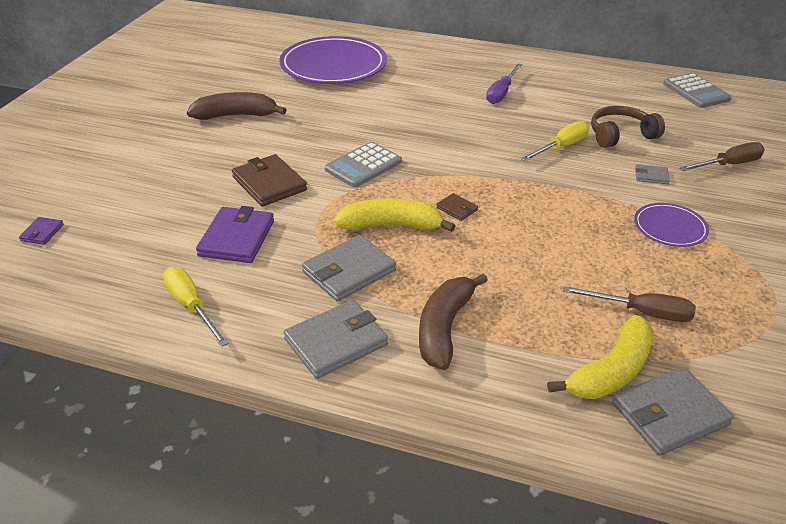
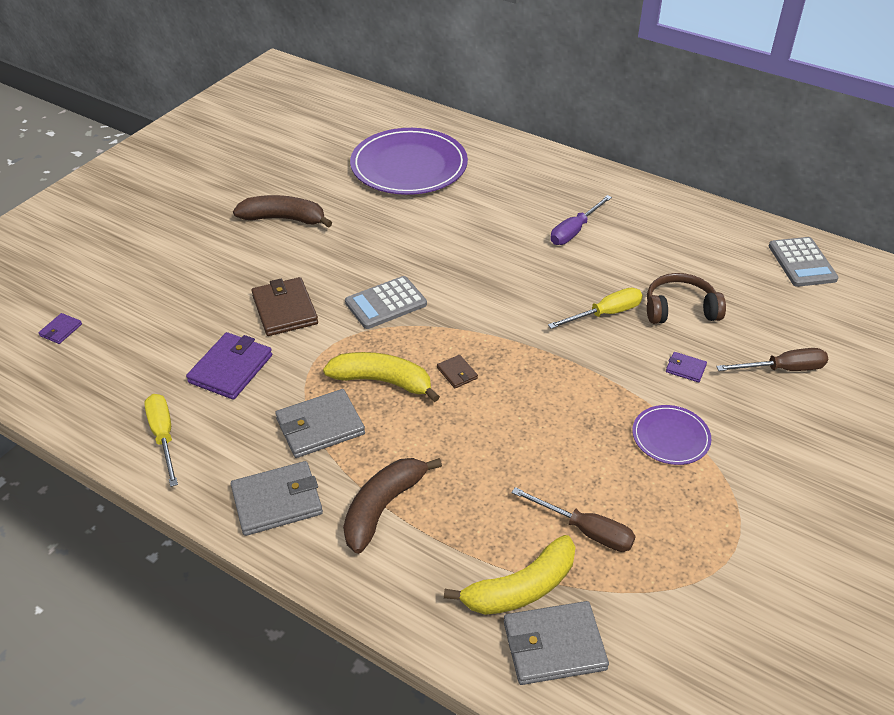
camera: 15 degrees right, 5 degrees up
grey wallet [635,164,670,184] -> purple wallet [666,352,707,382]

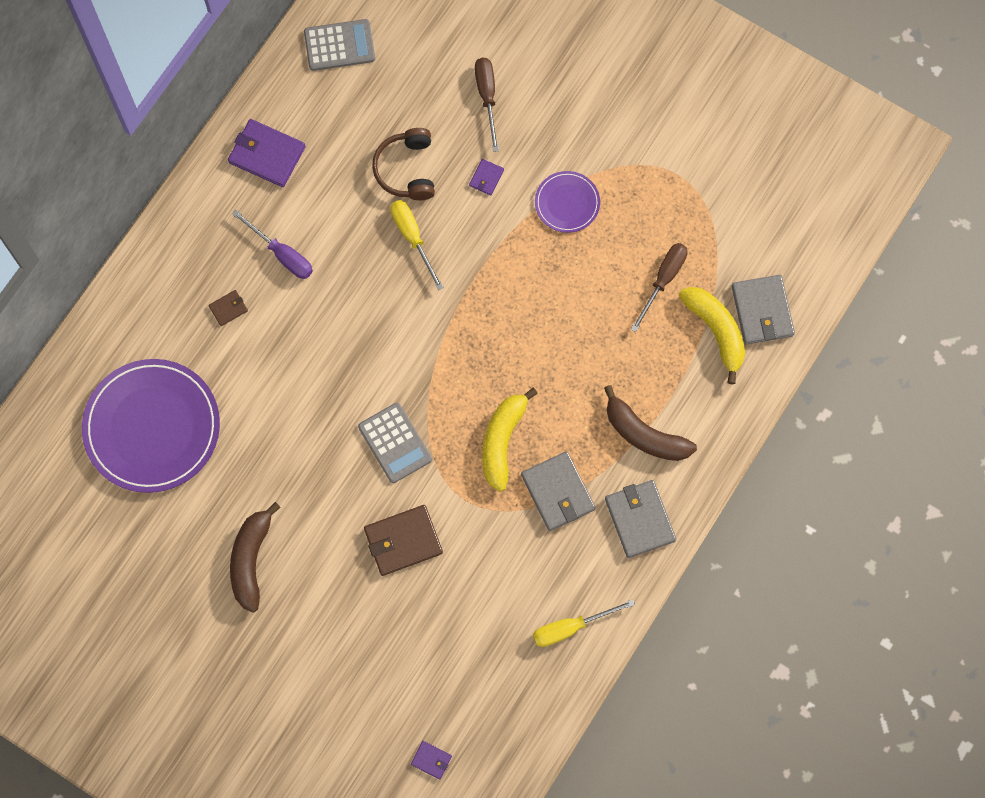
camera: 90 degrees left, 30 degrees up
purple wallet [186,332,272,400] -> purple wallet moved to [228,119,306,187]
brown wallet [437,355,478,388] -> brown wallet moved to [208,290,248,326]

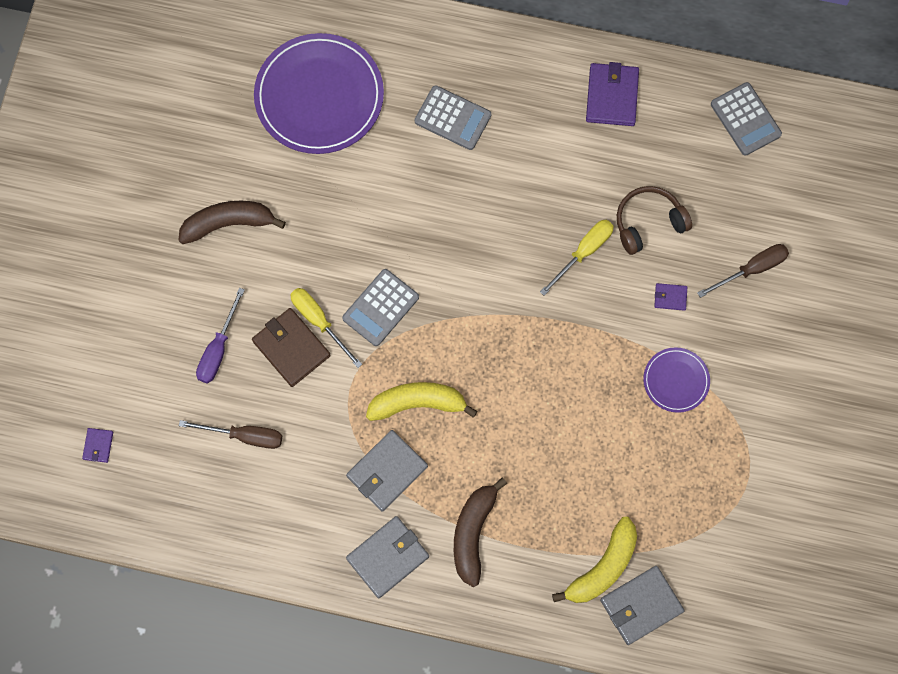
camera: 70 degrees right, 0 degrees up
brown wallet [208,290,248,326] -> grey calculator [414,85,491,150]
purple screwdriver [232,210,313,279] -> purple screwdriver moved to [196,288,245,384]
yellow screwdriver [533,599,635,647] -> yellow screwdriver moved to [290,288,362,368]
brown screwdriver [631,243,688,332] -> brown screwdriver moved to [179,420,282,449]

